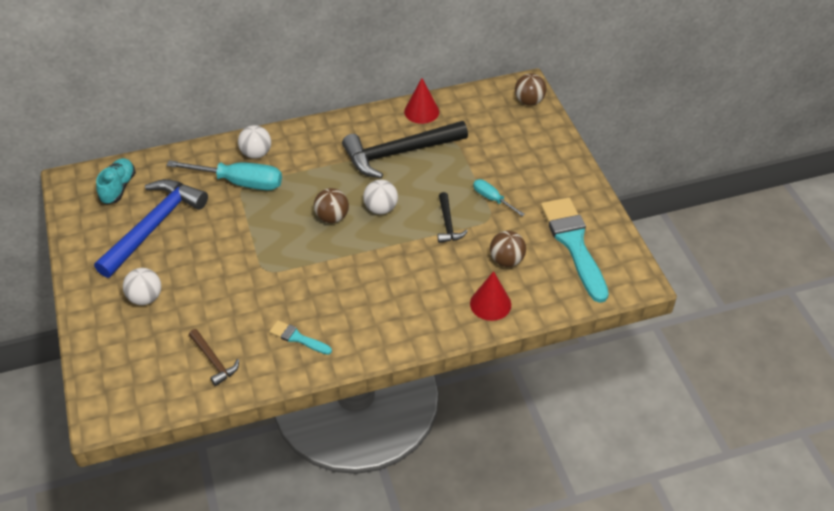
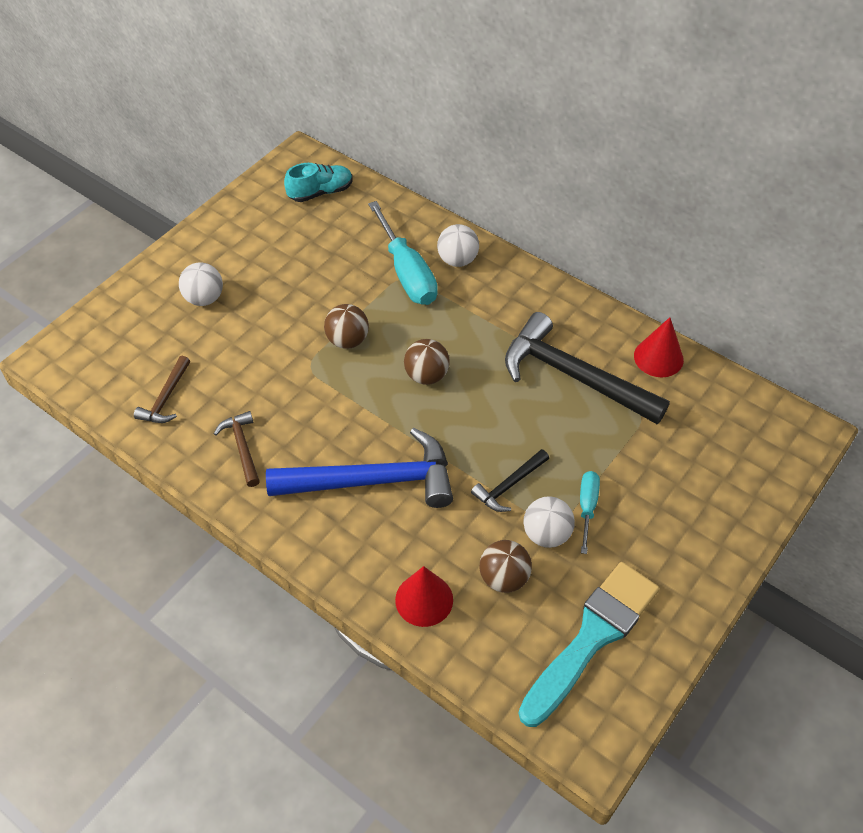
camera: 55 degrees right, 5 degrees up
blue hammer [94,179,208,278] -> blue hammer moved to [266,428,453,508]
turquoise brush [269,320,332,355] -> brown hammer [214,411,260,487]
white ball [363,180,398,214] -> white ball moved to [523,496,575,548]
brown ball [515,74,546,106] -> brown ball moved to [324,304,369,349]

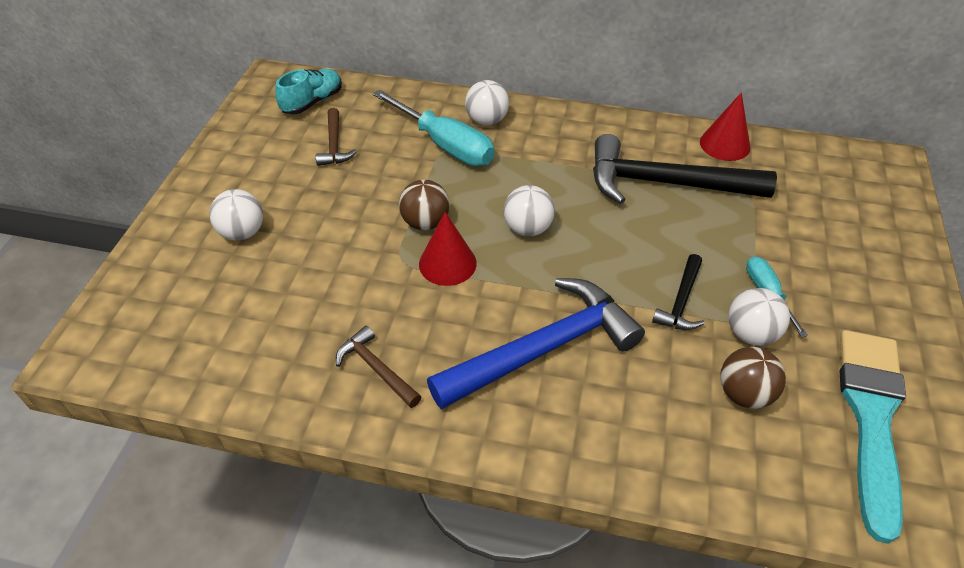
camera: 25 degrees left, 5 degrees down
brown hammer [134,356,190,423] -> brown hammer moved to [316,108,357,166]
red cone [395,566,453,627] -> red cone moved to [419,212,477,286]
brown ball [404,339,450,385] -> white ball [504,185,555,236]

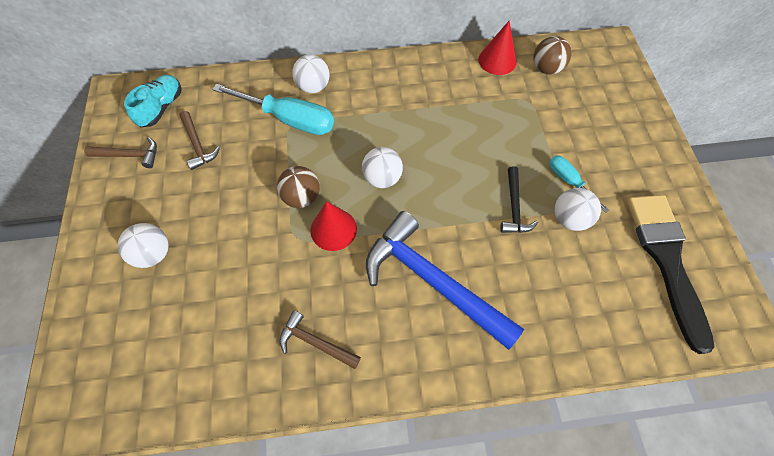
camera: 20 degrees left, 15 degrees up
blue hammer [427,278,645,409] -> blue hammer turned 90 degrees counterclockwise [366,211,524,350]
black hammer [593,134,777,204] -> none
brown ball [720,347,786,409] -> brown ball moved to [533,36,572,74]
turquoise brush [840,330,906,544] -> black brush [627,195,714,354]
none -> brown hammer [84,137,157,168]

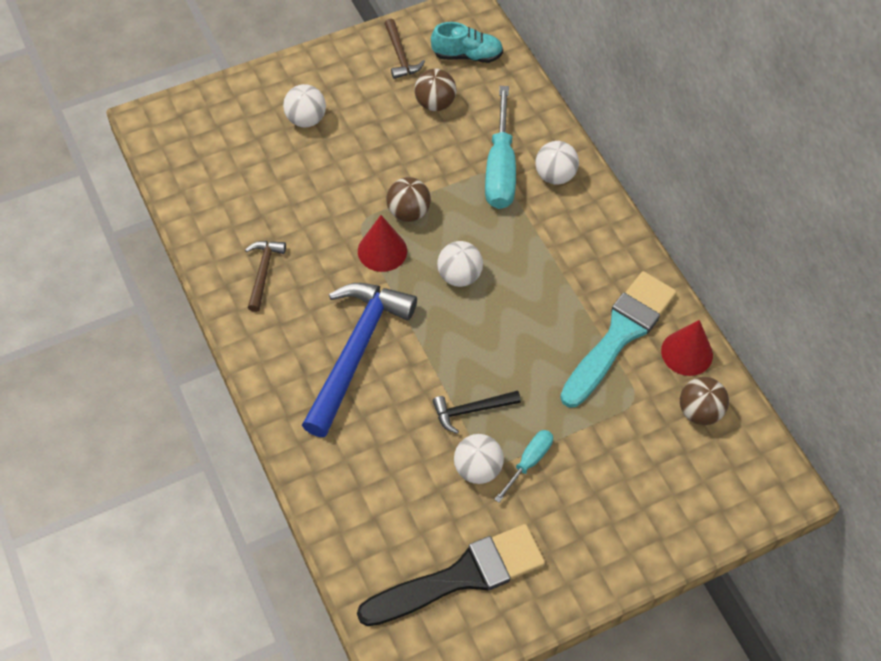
camera: 70 degrees right, 5 degrees down
brown hammer [179,111,220,170] -> brown ball [415,69,456,111]
none -> turquoise brush [560,271,677,408]

